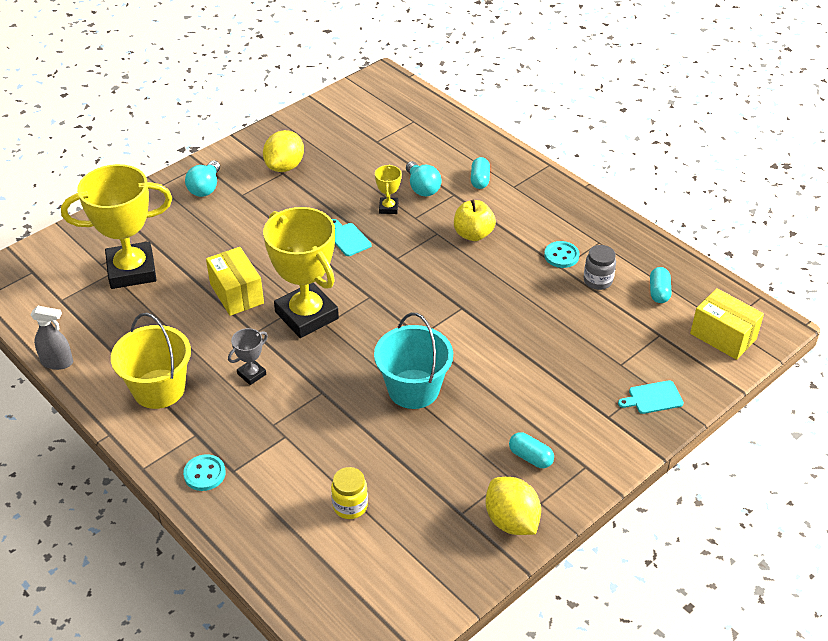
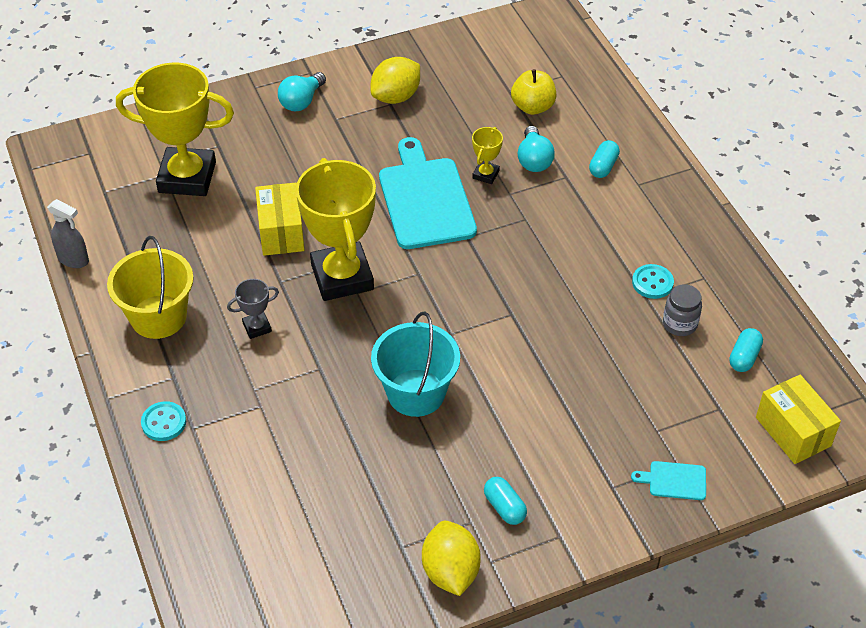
camera: 20 degrees right, 5 degrees up
yellow jar [331,467,368,519] -> none
turquoise cutting board [332,219,372,256] -> turquoise cutting board [379,137,477,249], size x2.33
yellow apple [454,200,496,241] -> yellow apple moved to [511,69,556,115]

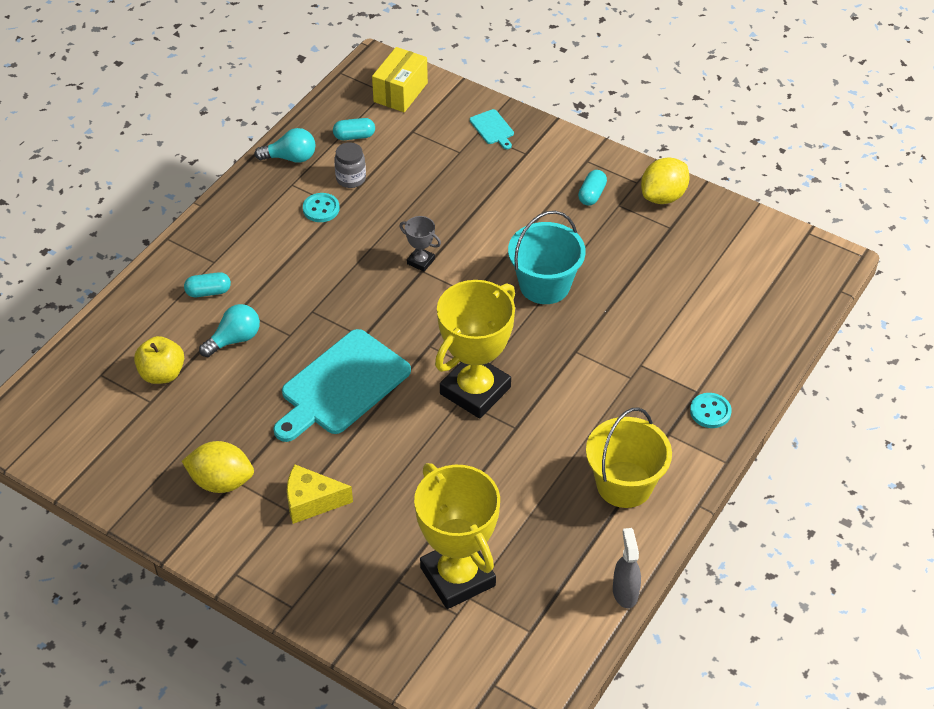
camera: 125 degrees left, 0 degrees up
grey trophy [227,279,279,339] -> grey trophy moved to [399,216,441,272]
yellow box [255,183,304,256] -> none
turquoise light bulb [278,72,326,111] -> turquoise light bulb moved to [254,128,315,163]
yellow trophy [472,127,503,184] -> none
none -> yellow cheese [287,464,353,524]

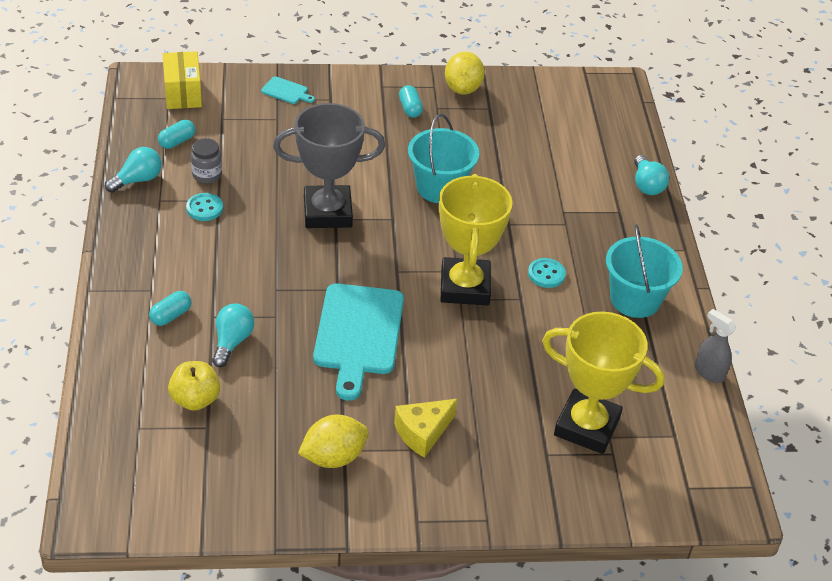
camera: 40 degrees left, 5 degrees down
grey trophy [399,216,441,272] -> grey trophy [273,103,385,228], size x2.33
yellow bucket [586,408,672,508] -> turquoise bucket [606,224,683,318]
turquoise button [690,393,732,428] -> turquoise button moved to [528,258,566,288]
none -> turquoise light bulb [634,155,669,195]

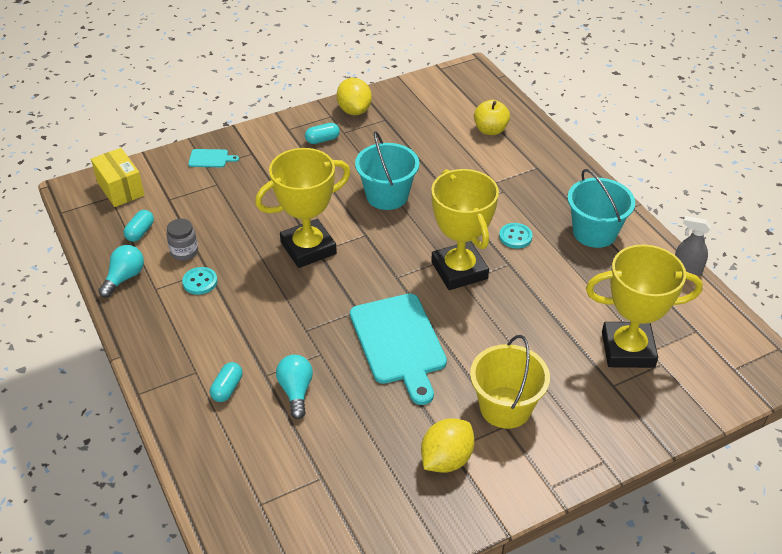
camera: 20 degrees left, 0 degrees up
yellow apple [168,361,220,411] -> yellow apple moved to [474,100,510,135]
grey trophy [273,103,385,228] -> yellow trophy [255,148,351,268]
yellow cheese [394,399,457,458] -> yellow bucket [470,335,550,429]
turquoise capsule [399,85,423,118] -> turquoise capsule turned 75 degrees counterclockwise [305,123,340,144]
turquoise light bulb [634,155,669,195] -> none

